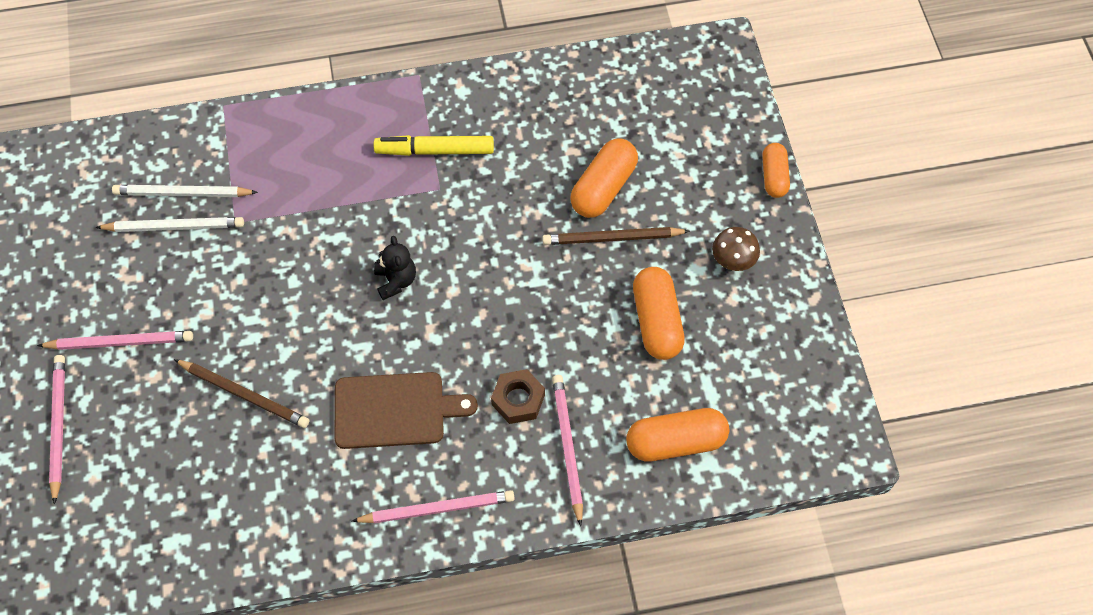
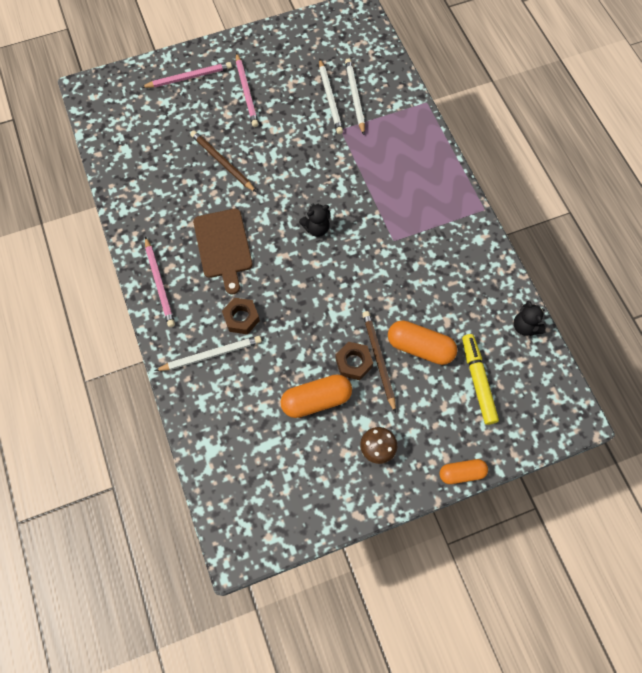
camera: 80 degrees right, 5 degrees up
brown pencil [174,359,309,428] -> brown pencil turned 120 degrees clockwise [190,131,257,193]
yellow marker [374,135,494,156] -> yellow marker moved to [462,334,499,425]
pink pencil [552,375,583,526] -> white pencil [155,336,262,371]
orange capsule [626,408,729,462] -> none
none -> brown nut [335,342,373,380]
none -> black teddy bear [514,301,546,336]

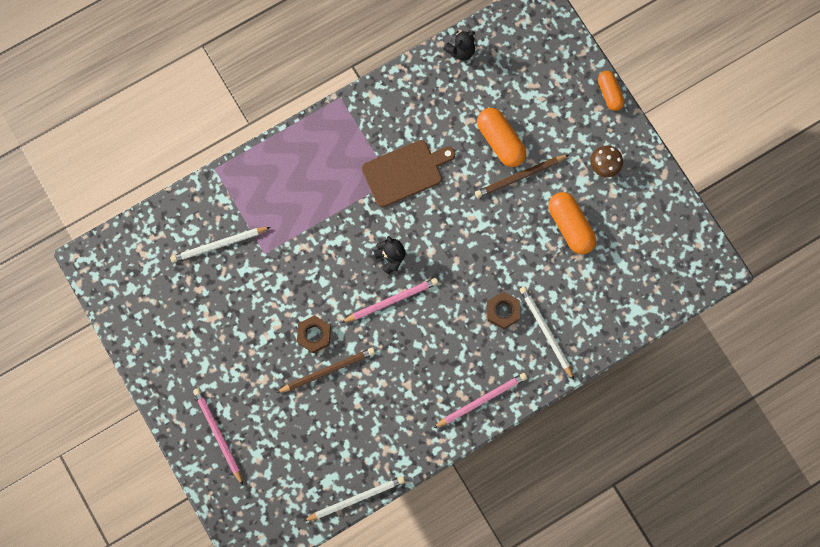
camera: 100 degrees left, 10 degrees up
brown pencil [190,131,257,193] -> brown pencil turned 150 degrees counterclockwise [276,348,375,393]
brown cutting board [193,208,253,294] -> brown cutting board moved to [362,140,456,207]
pink pencil [236,53,258,127] -> pink pencil moved to [341,278,438,323]
white pencil [319,59,343,134] -> white pencil moved to [303,476,405,522]
brown nut [335,342,373,380] -> brown nut moved to [297,315,331,353]
orange capsule [388,320,457,365] -> orange capsule turned 45 degrees counterclockwise [477,108,526,167]
yellow marker [462,334,499,425] -> none

